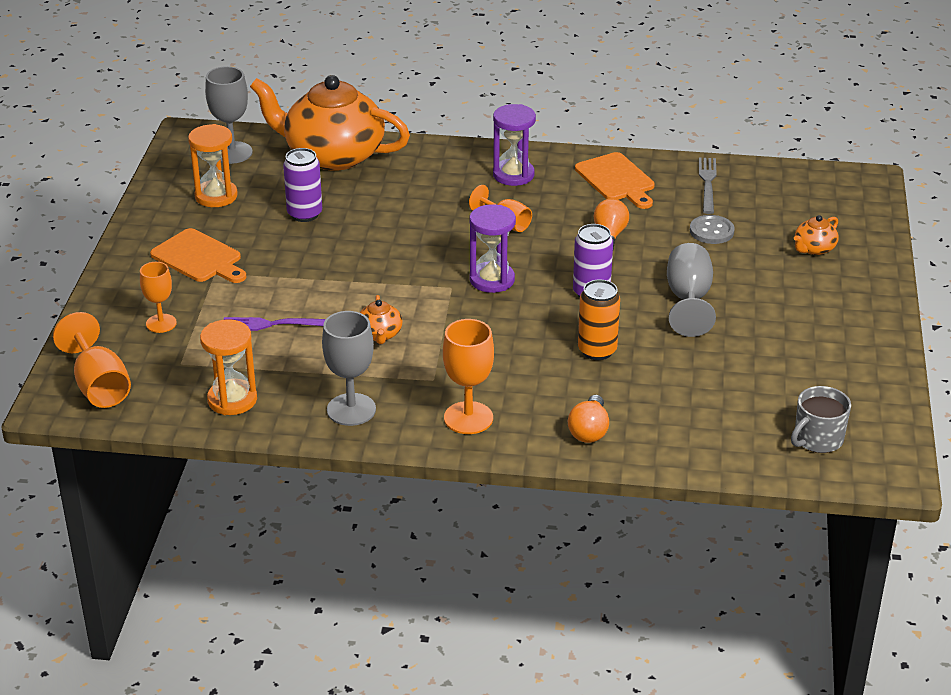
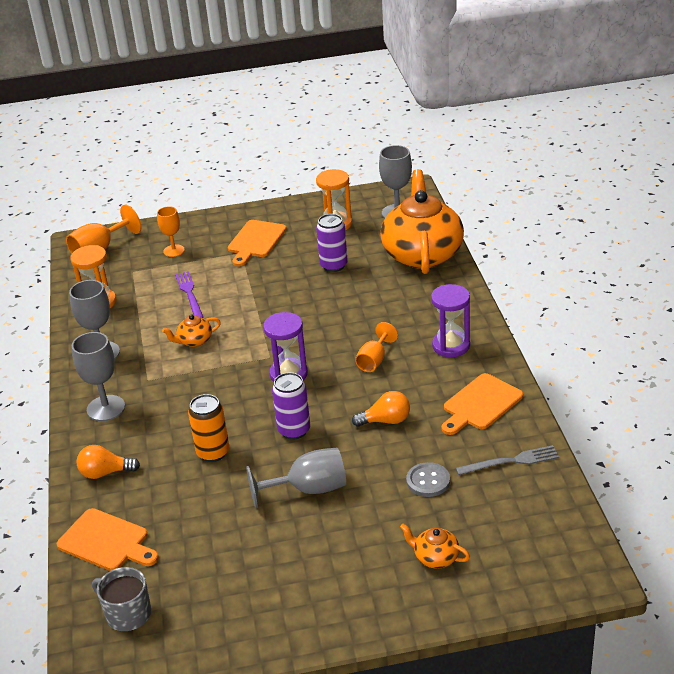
camera: 75 degrees right, 0 degrees up
orange goblet [443,319,494,434] -> grey goblet [72,332,125,421]
none -> orange cutting board [57,508,159,571]

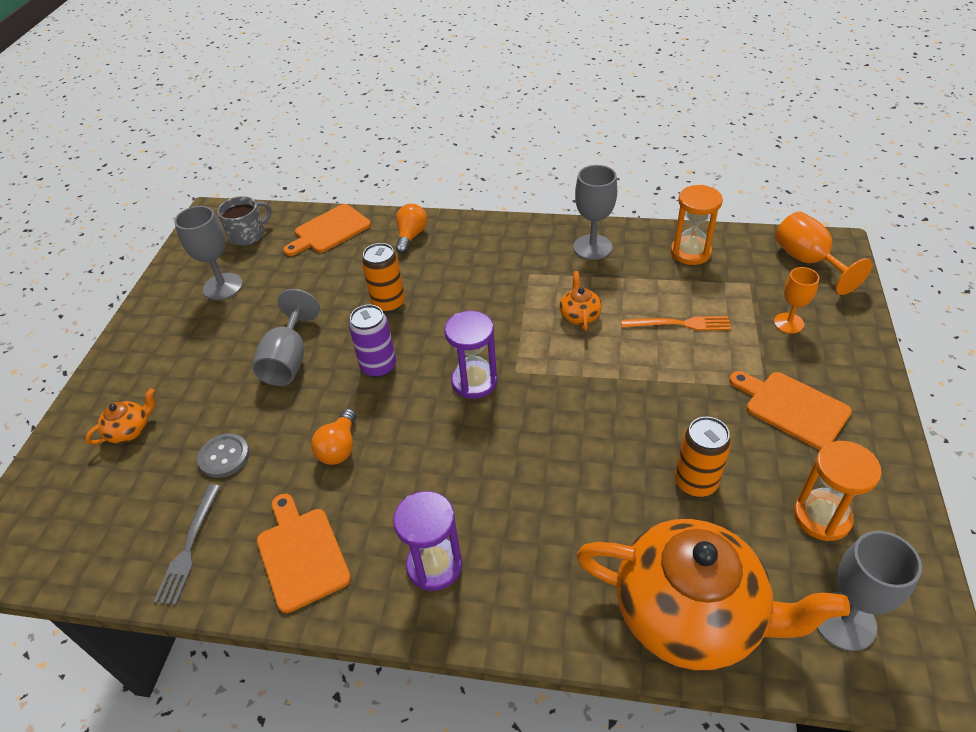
camera: 110 degrees right, 10 degrees up
grey goblet [72,332,125,421] -> grey goblet moved to [174,206,243,300]
purple fork [175,271,203,318] -> orange fork [621,316,731,331]
purple can [316,214,348,272] -> orange can [675,417,731,497]
orange goblet [355,322,398,372] -> none

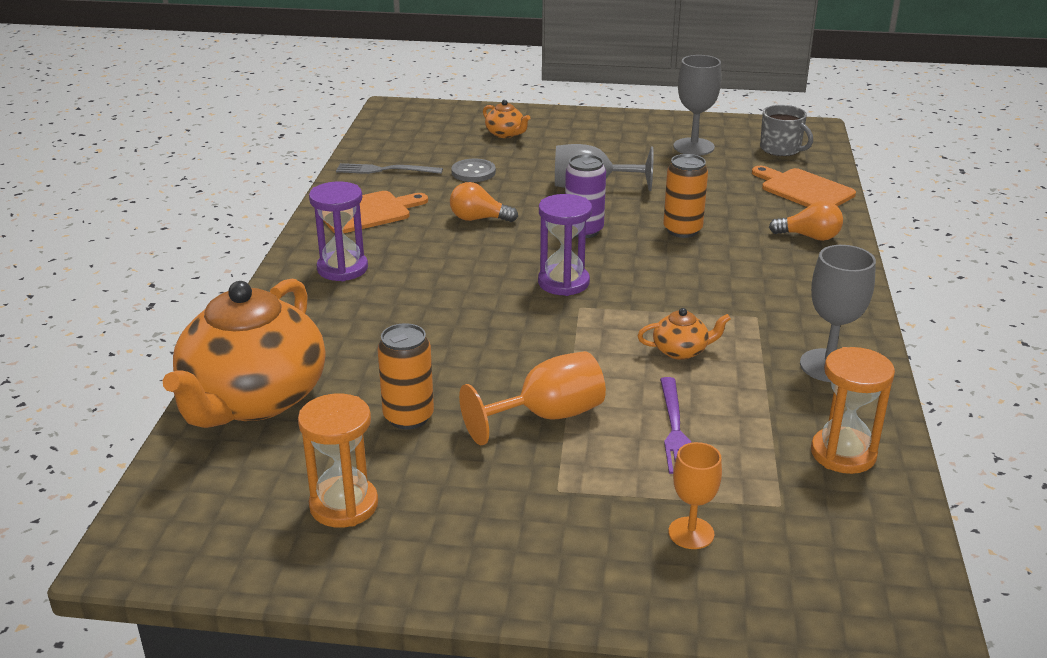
camera: 85 degrees right, 15 degrees down
orange fork [621,316,731,331] -> purple fork [660,377,691,474]
orange cutting board [729,371,852,450] -> none
orange goblet [775,211,872,295] -> orange goblet moved to [459,351,606,445]
grey goblet [817,531,922,651] -> none

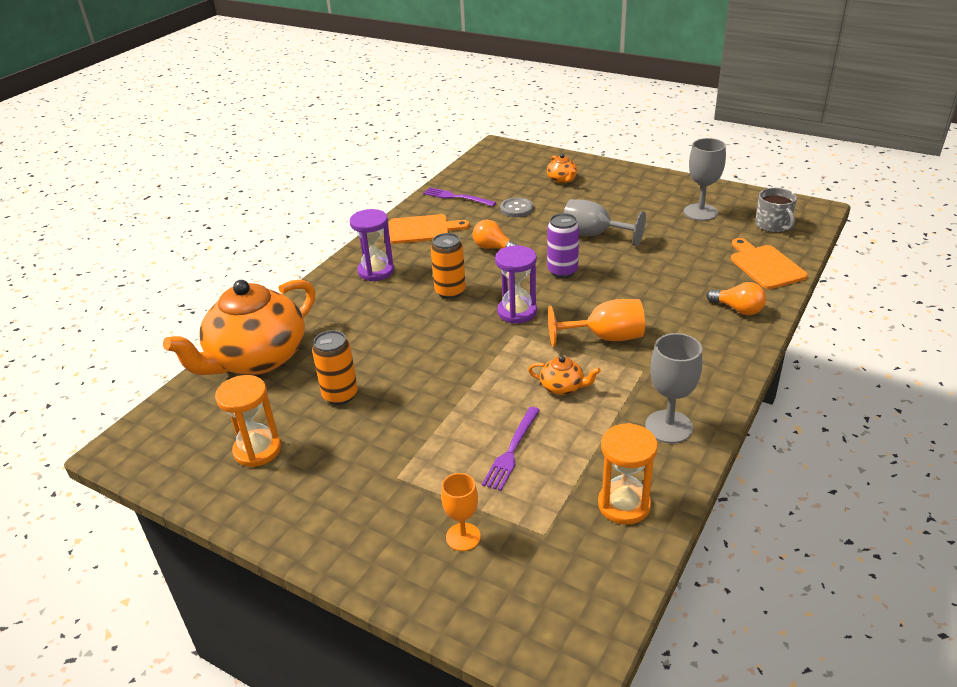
camera: 25 degrees right, 5 degrees up
grey fork [336,163,443,174] -> purple fork [423,187,496,206]
orange goblet [459,351,606,445] -> orange goblet moved to [548,299,645,347]
orange can [663,154,708,238] -> orange can moved to [431,233,466,299]

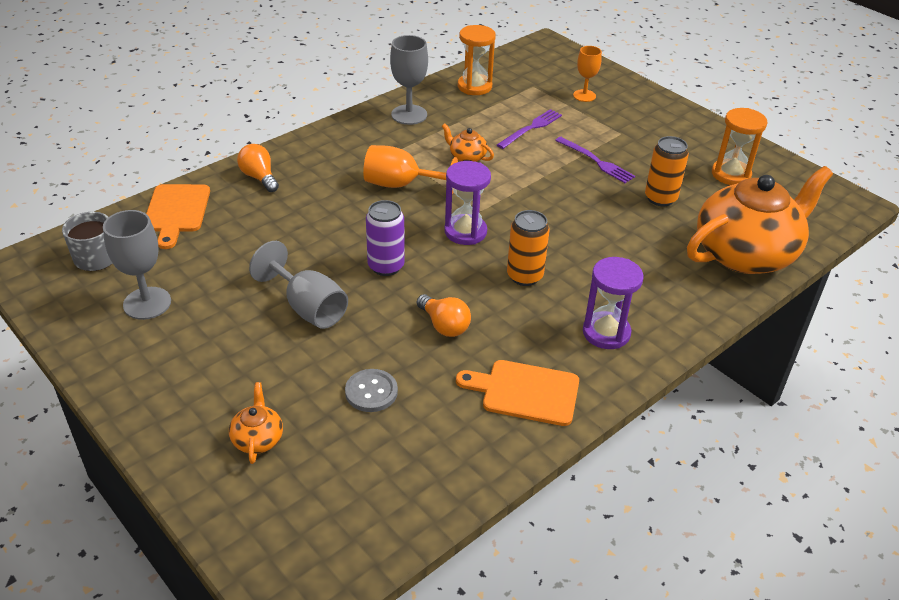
camera: 165 degrees left, 5 degrees up
purple fork [423,187,496,206] -> purple fork moved to [555,137,635,183]

